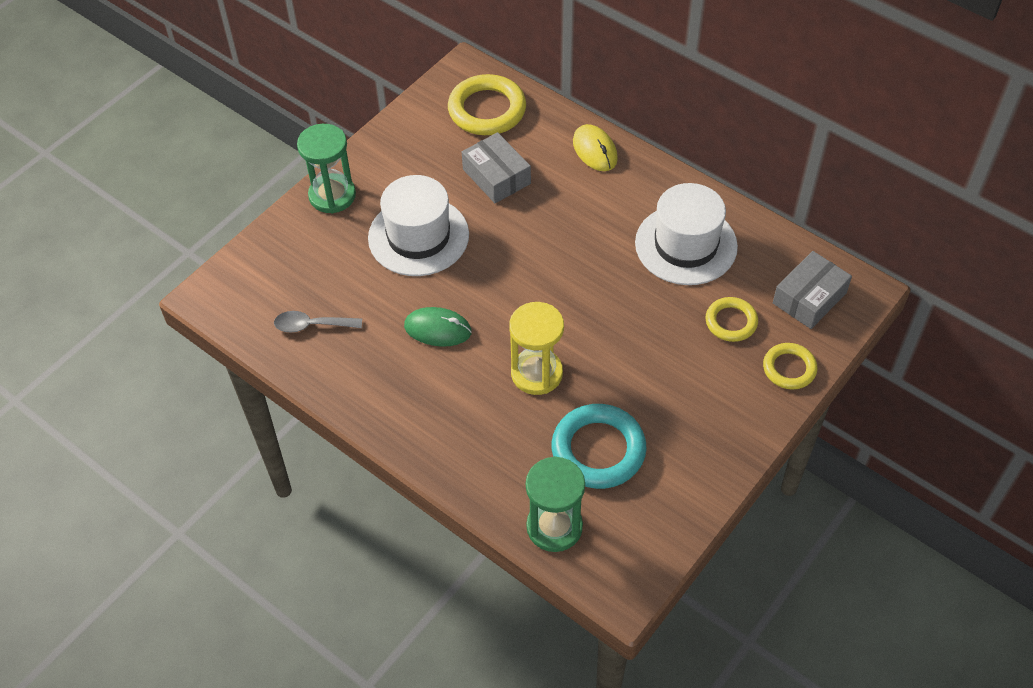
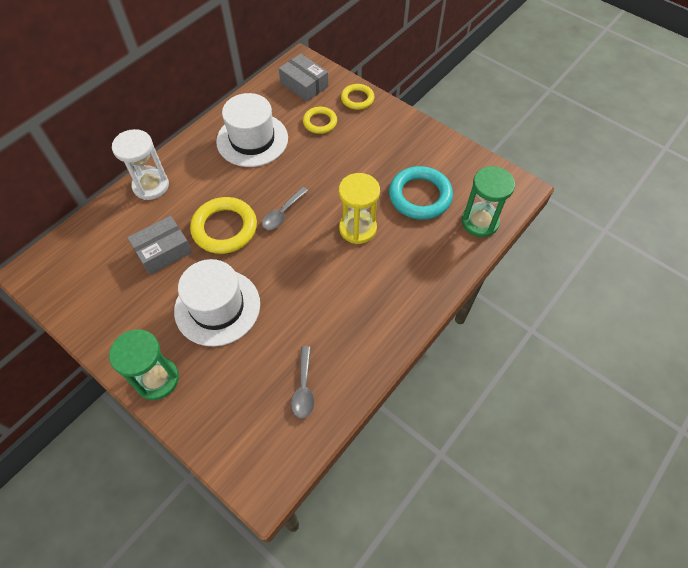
camera: 90 degrees left, 5 degrees up
green mouse [404,307,472,347] -> none
yellow ring [448,74,526,135] -> yellow ring moved to [190,197,257,254]
yellow mouse [573,124,618,171] -> white hourglass [112,129,169,200]
none -> grey spoon [262,187,308,230]

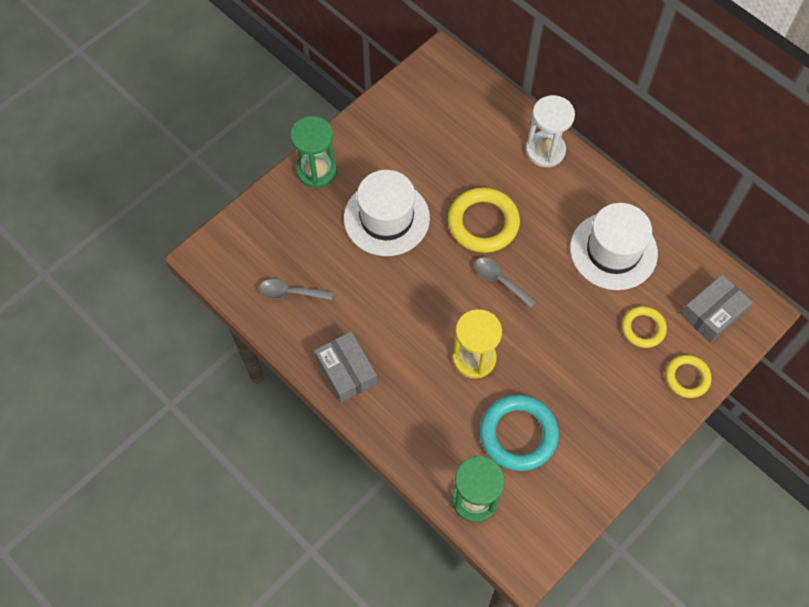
camera: 95 degrees right, 5 degrees up
grey box [127,216,192,275] -> grey box moved to [314,332,377,403]

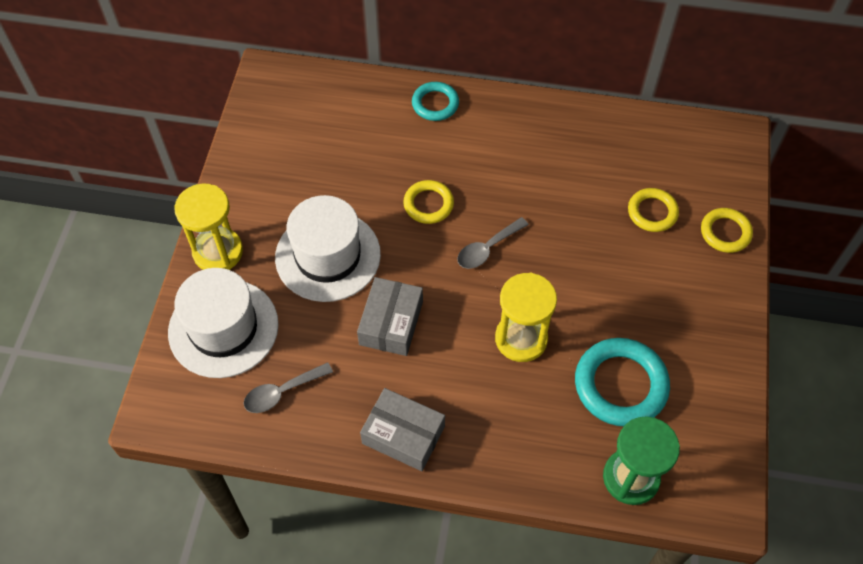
camera: 35 degrees left, 5 degrees down
green hourglass [290,116,337,188] -> yellow hourglass [174,184,243,270]
yellow ring [448,188,520,253] -> yellow ring [403,180,454,224], size x0.59
grey spoon [475,257,537,308] -> grey spoon turned 45 degrees counterclockwise [457,217,529,269]
white hourglass [526,95,575,167] -> turquoise ring [412,82,459,121]
white hat [570,203,658,290] -> white hat moved to [168,268,279,378]
grey box [681,274,753,343] -> grey box moved to [357,277,423,356]

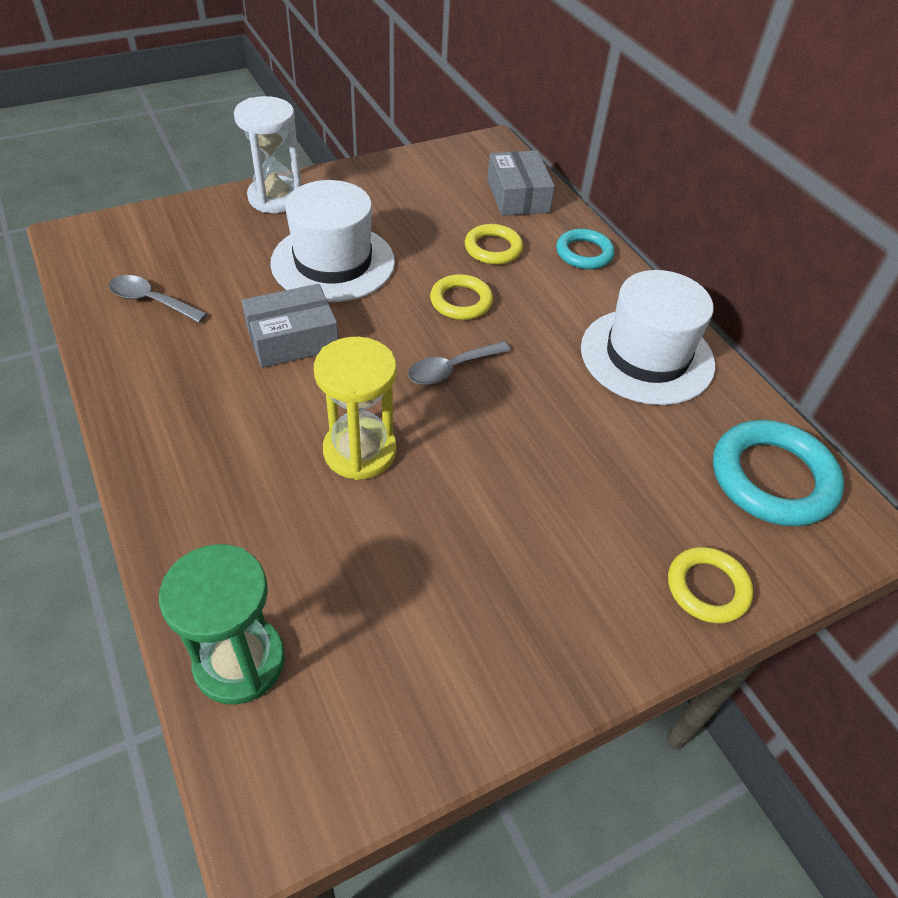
camera: 50 degrees right, 10 degrees down
white hat [168,268,279,378] -> white hat moved to [581,270,715,405]
yellow hourglass [174,184,243,270] -> white hourglass [234,96,302,213]
grey box [360,388,445,471] -> grey box moved to [487,151,555,216]
grey spoon [457,217,529,269] -> grey spoon turned 45 degrees counterclockwise [408,341,511,385]
turquoise ring [575,338,670,426] -> turquoise ring moved to [713,420,844,526]
yellow ring [628,188,679,232] -> yellow ring moved to [465,224,523,265]

